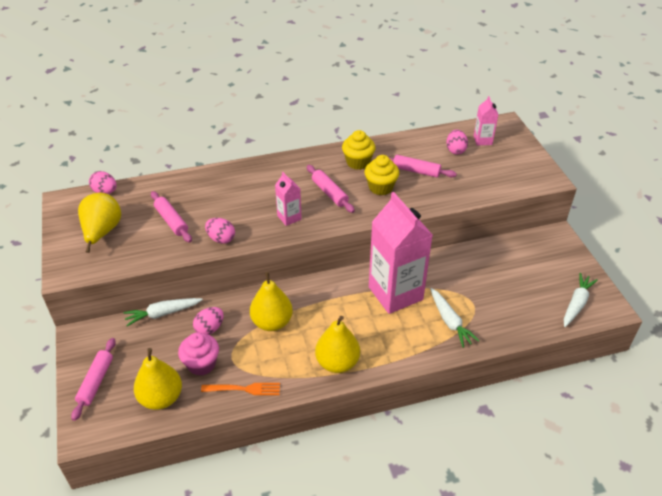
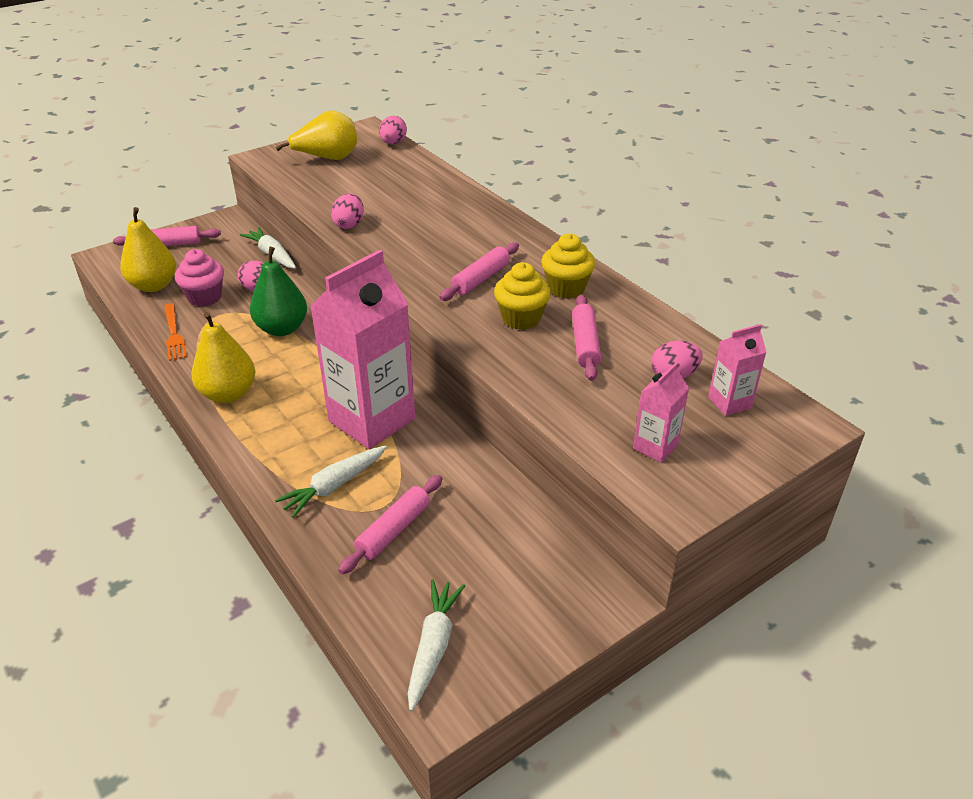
camera: 70 degrees right, 5 degrees down
pink rolling pin [151,191,192,243] -> pink rolling pin moved to [338,475,442,574]
yellow pear [250,272,293,331] -> green pear [250,247,307,336]
pink carton [275,172,302,226] -> pink carton moved to [633,362,689,463]
white carrot [564,273,598,327] -> white carrot turned 90 degrees counterclockwise [408,579,465,711]

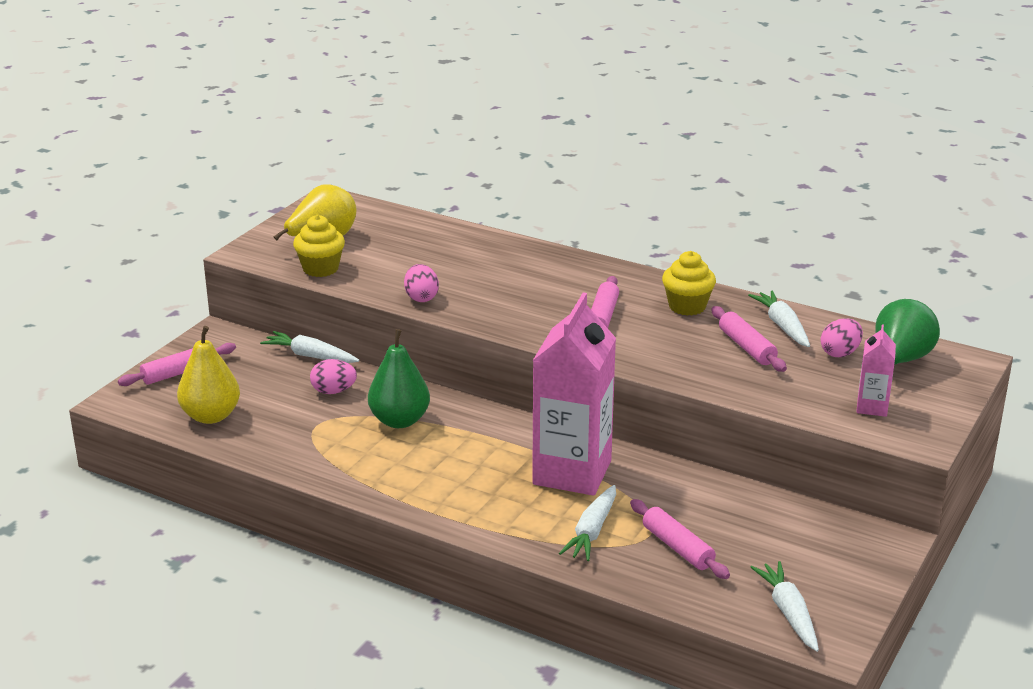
camera: 25 degrees left, 10 degrees down
orange fork [164,303,187,361] -> none
pink cupcake [175,249,224,307] -> none
yellow pear [191,312,256,403] -> none
pink rolling pin [338,475,442,574] -> pink rolling pin turned 45 degrees counterclockwise [630,499,730,579]
pink egg [379,116,407,144] -> none
yellow cupcake [494,262,551,330] -> yellow cupcake moved to [293,215,345,277]
pink carton [708,324,766,416] -> green pear [876,299,940,365]
none -> white carrot [748,290,810,347]

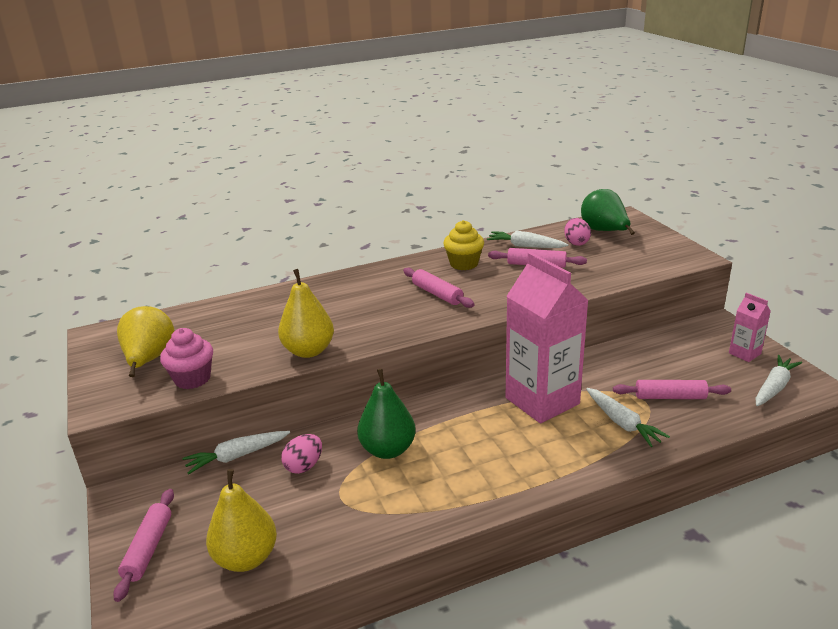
camera: 50 degrees left, 0 degrees up
yellow cupcake [293,215,345,277] -> pink cupcake [160,328,213,389]
pink egg [404,264,439,302] -> yellow pear [278,269,334,358]
white carrot [750,561,819,652] -> white carrot turned 105 degrees clockwise [755,355,802,406]
pink carton [856,324,896,417] -> pink carton moved to [729,293,771,362]

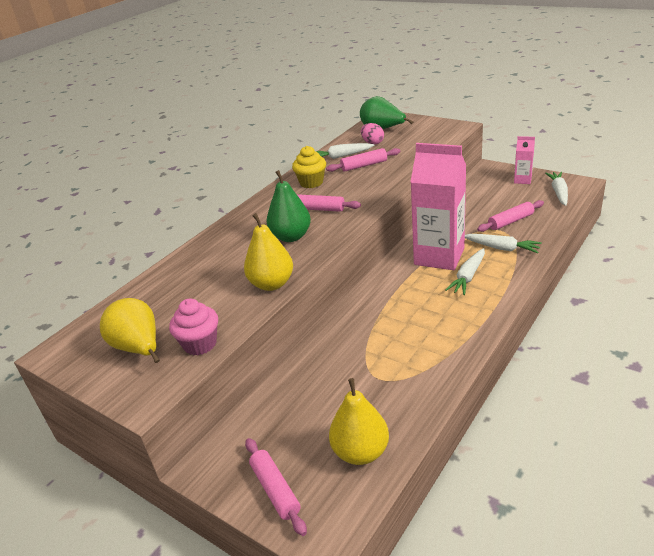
camera: 30 degrees left, 5 degrees up
white carrot [182,431,290,474] -> white carrot moved to [445,248,485,295]
pink egg [281,434,322,474] -> none
green pear [357,369,416,459] -> green pear moved to [266,170,311,242]

